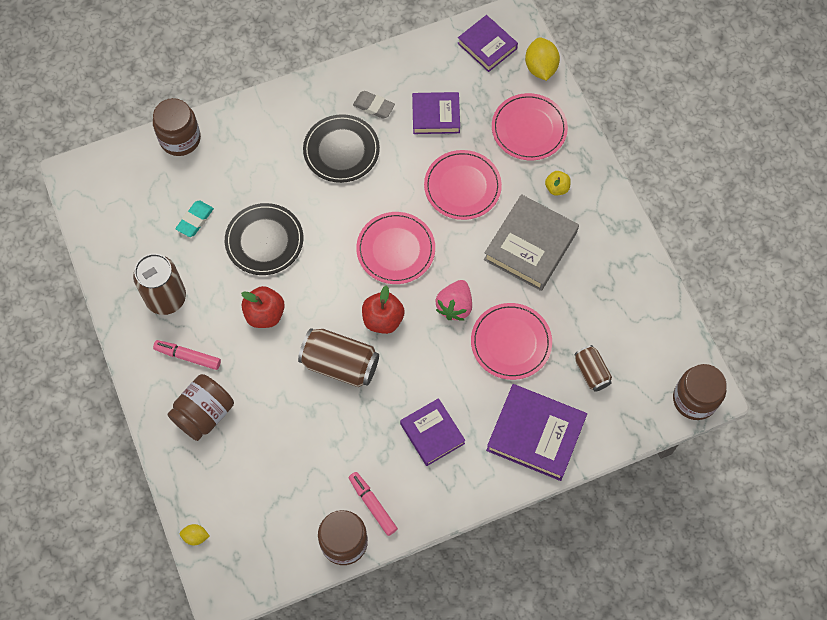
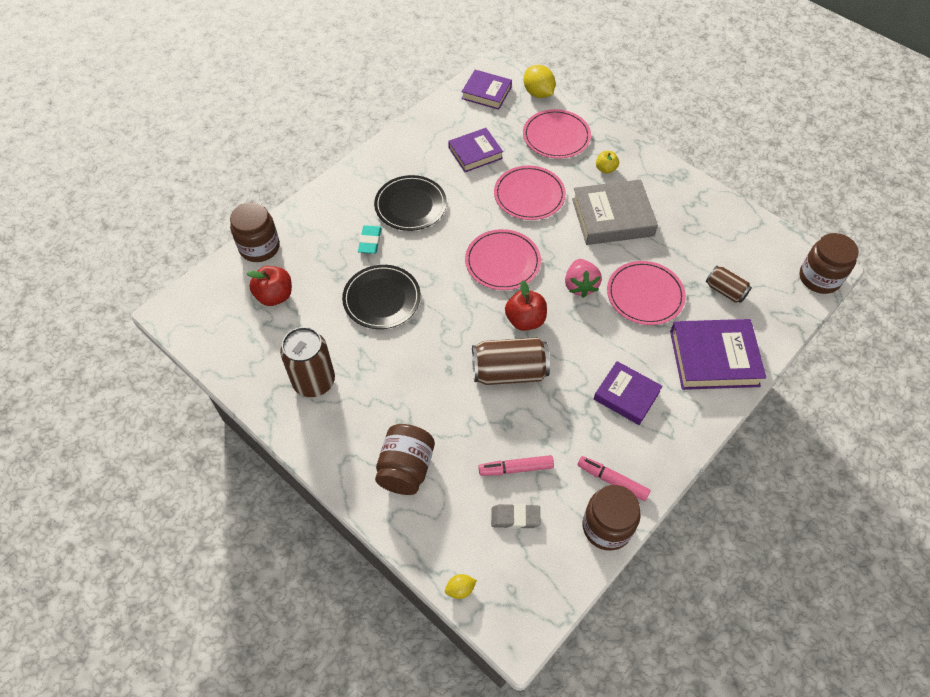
camera: 25 degrees left, 10 degrees down
pink marker [153,340,221,370] -> pink marker moved to [478,455,554,476]
turquoise eraser [176,200,214,237] -> turquoise eraser moved to [358,225,382,254]
red apple [241,286,285,328] -> red apple moved to [246,266,292,306]
grey eraser [353,91,395,119] -> grey eraser moved to [491,504,541,529]
grey book [484,194,579,291] -> grey book turned 75 degrees clockwise [572,179,658,245]

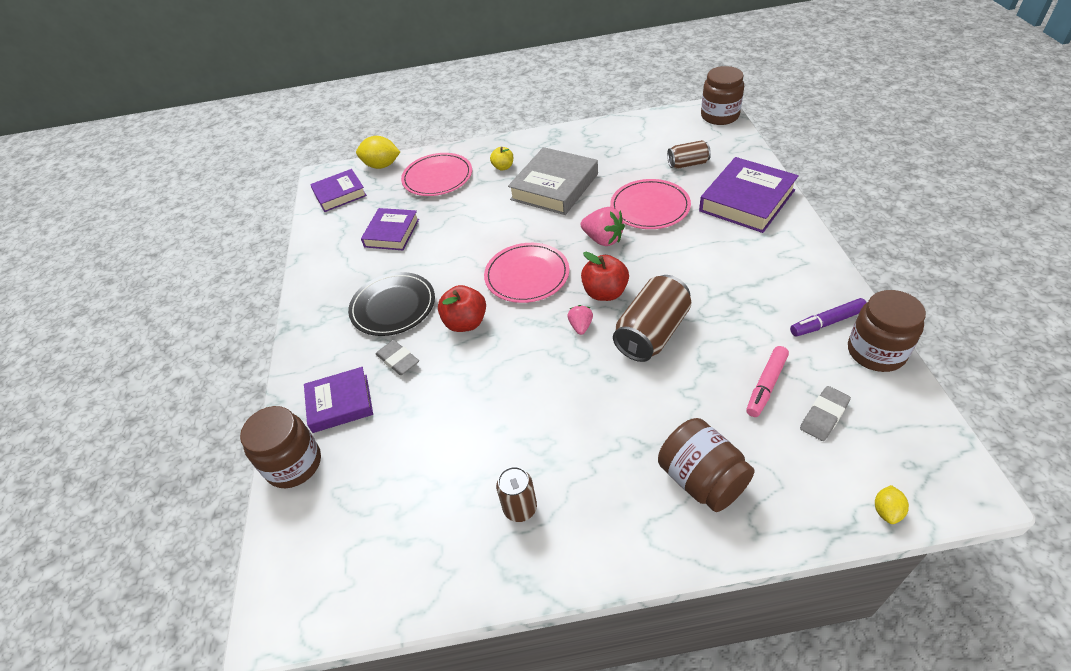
camera: 45 degrees left, 10 degrees down
red apple [246,266,292,306] -> red apple moved to [438,285,486,332]
brown can [280,327,335,397] -> brown can [496,466,537,522], size x0.58
black plate [342,265,421,329] -> none
turquoise eraser [358,225,382,254] -> grey eraser [376,340,419,375]
pink plate [494,165,566,220] -> none
pink marker [577,456,651,501] -> purple marker [790,298,867,337]
purple book [594,361,663,425] -> purple book moved to [304,367,373,433]
none -> pink strawberry [567,305,593,335]

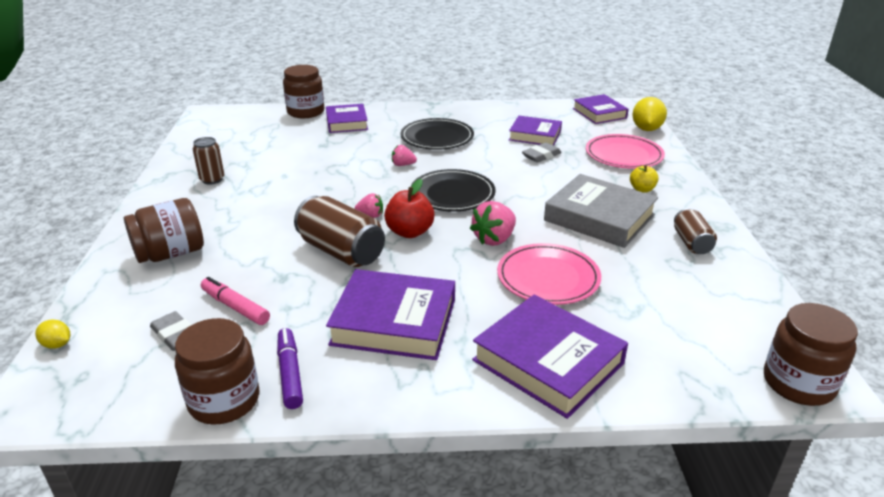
camera: 90 degrees right, 15 degrees down
grey eraser [376,340,419,375] -> grey eraser moved to [522,142,562,163]
red apple [438,285,486,332] -> pink strawberry [392,145,417,166]
pink plate [484,243,569,303] -> black plate [410,169,496,211]
brown can [667,140,711,169] -> brown can moved to [674,208,717,254]
none -> purple book [326,269,455,360]

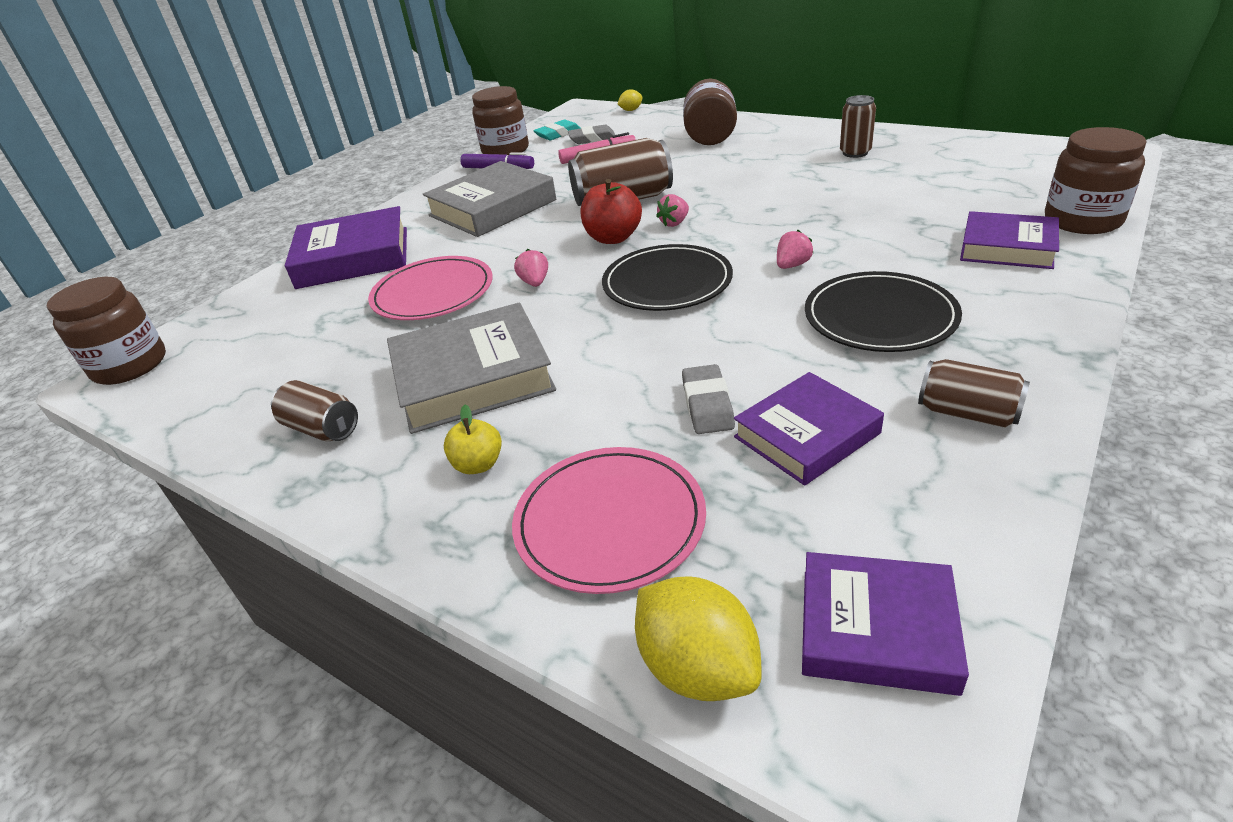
camera: 130 degrees right, 5 degrees up
purple book [326,269,455,360] -> grey book [423,161,556,237]
pink strawberry [470,201,516,246] -> pink strawberry [514,249,548,287], size x0.59
none -> turquoise eraser [533,120,580,140]
none -> brown can [918,359,1030,428]

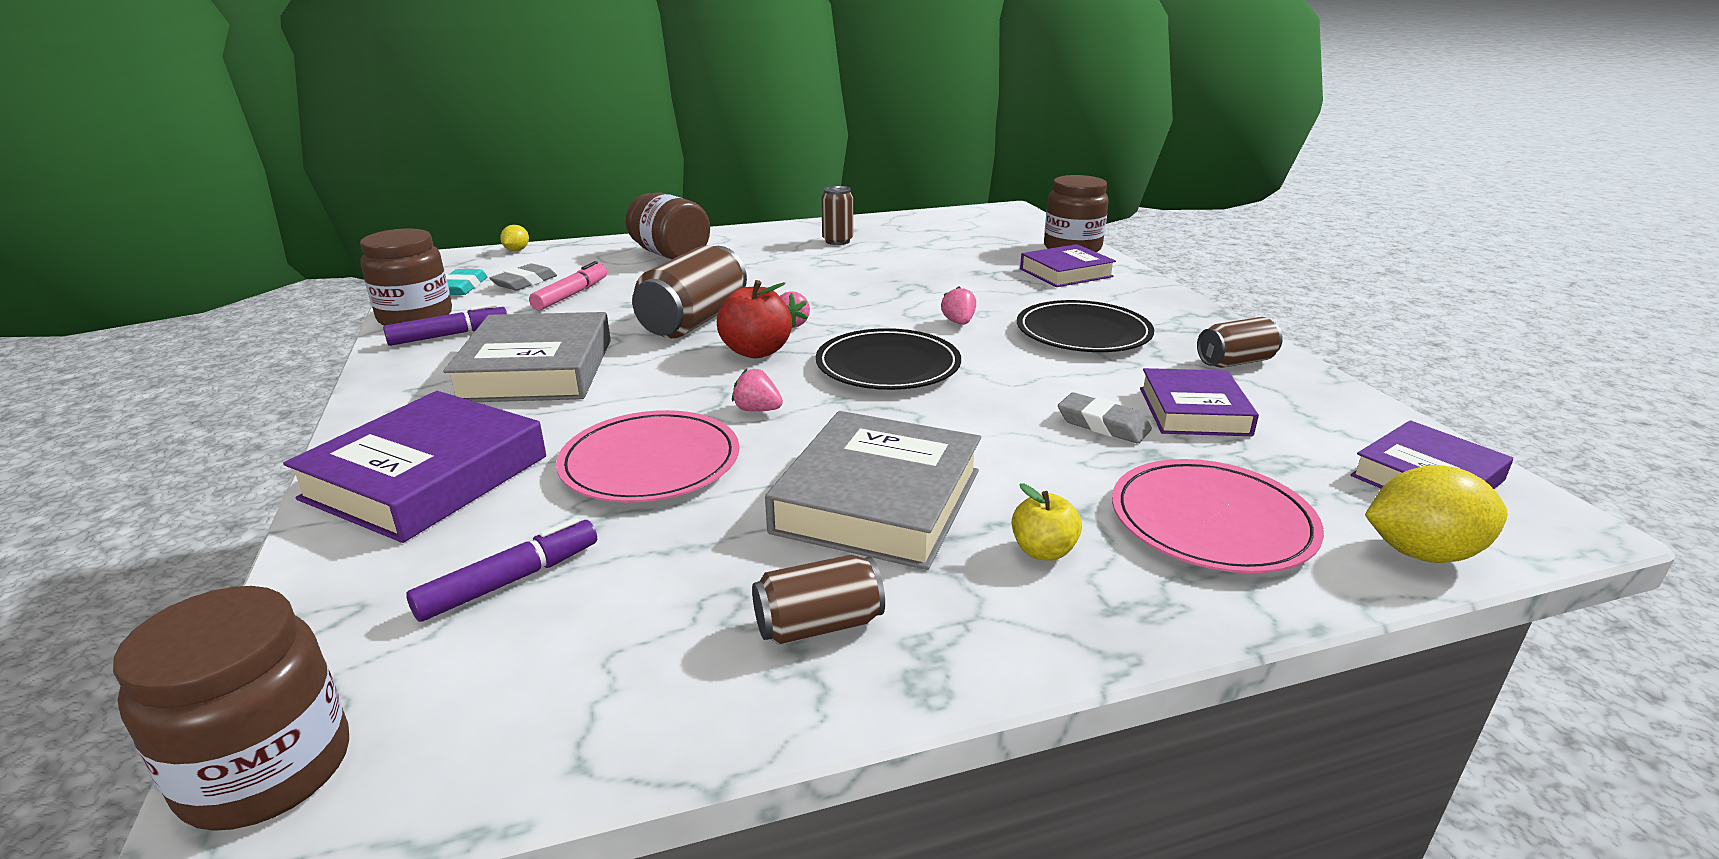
camera: 55 degrees left, 10 degrees down
none -> purple marker [406,517,597,622]

